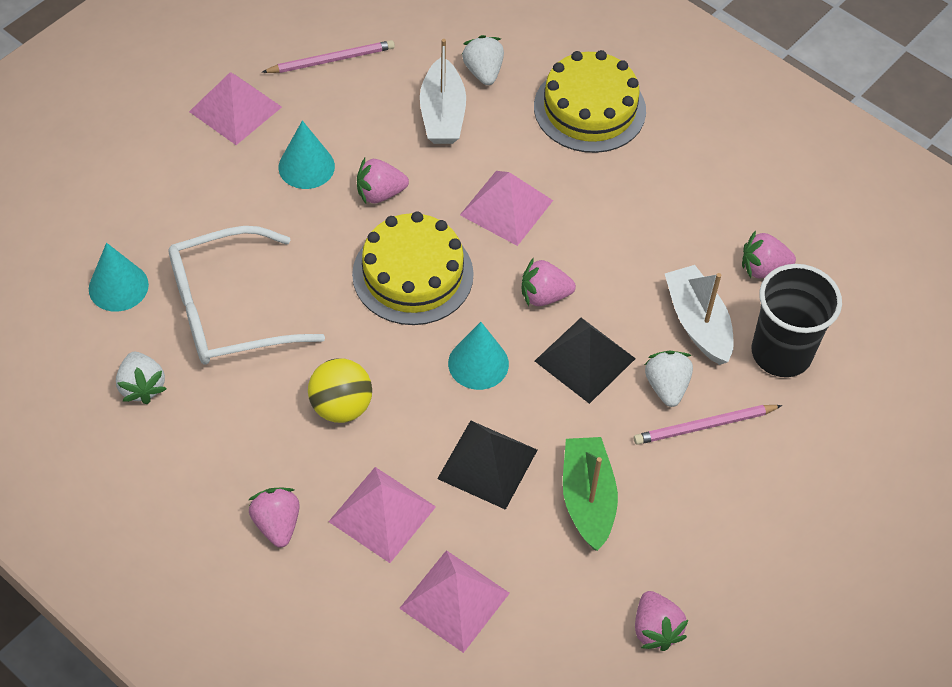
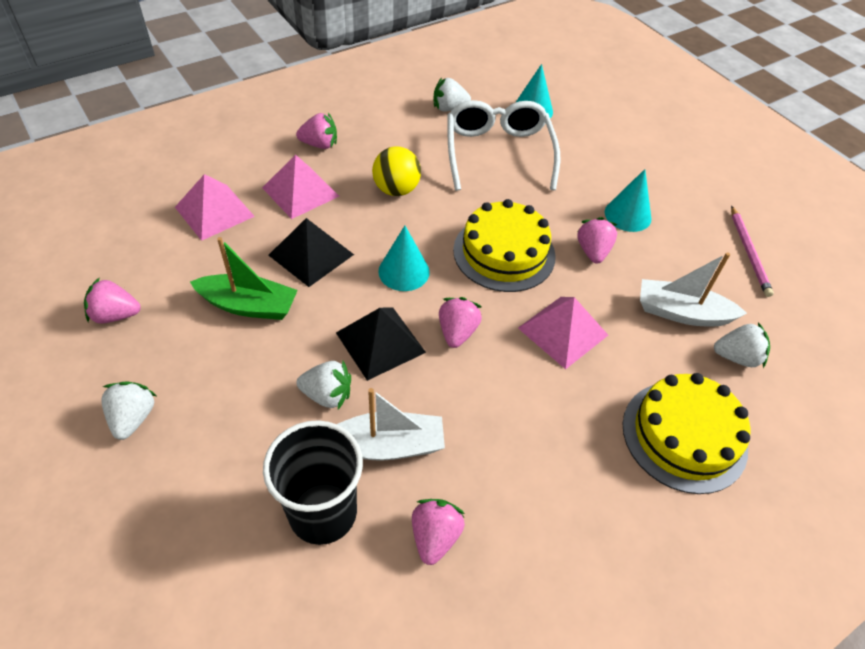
camera: 105 degrees right, 5 degrees down
pink pyramid [189,72,282,145] -> none
pink pencil [634,405,782,445] -> none
none -> white strawberry [101,381,156,440]

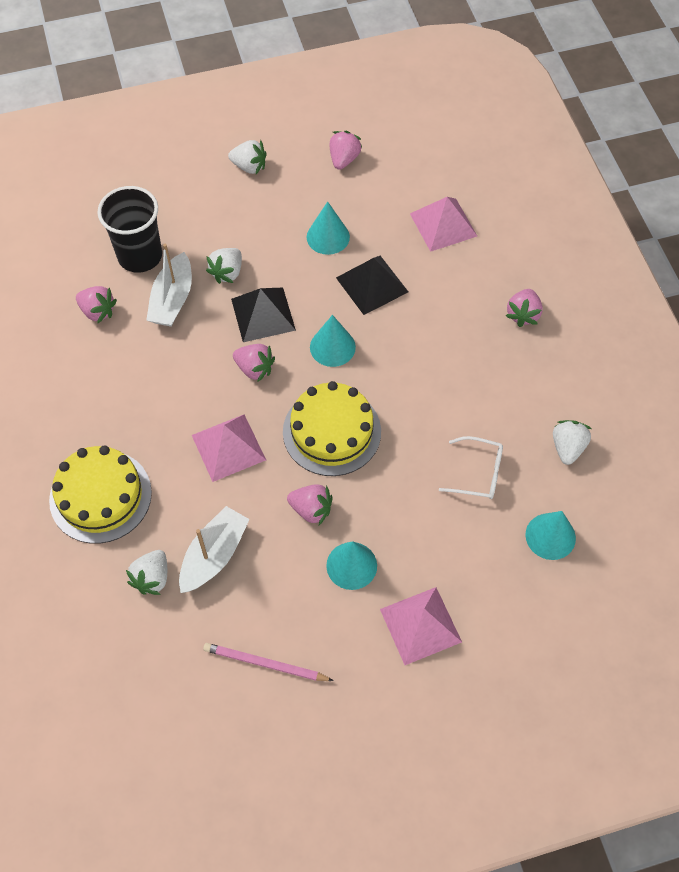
camera: 110 degrees right, 10 degrees up
green boat [190,237,298,320] -> turquoise cone [307,201,350,255]
pink pyramid [262,154,339,219] -> pink pyramid moved to [380,587,462,665]
yellow ball [372,146,421,196] -> none
white glasses [447,100,560,191] -> white glasses [439,436,503,499], size x0.53

